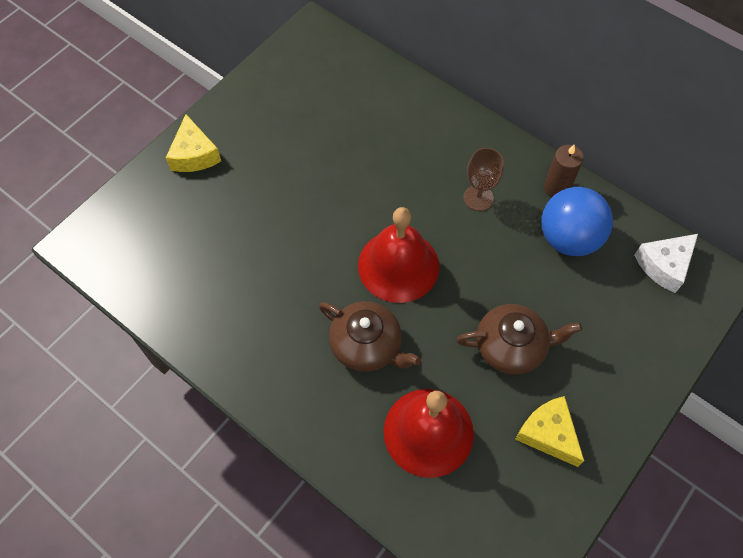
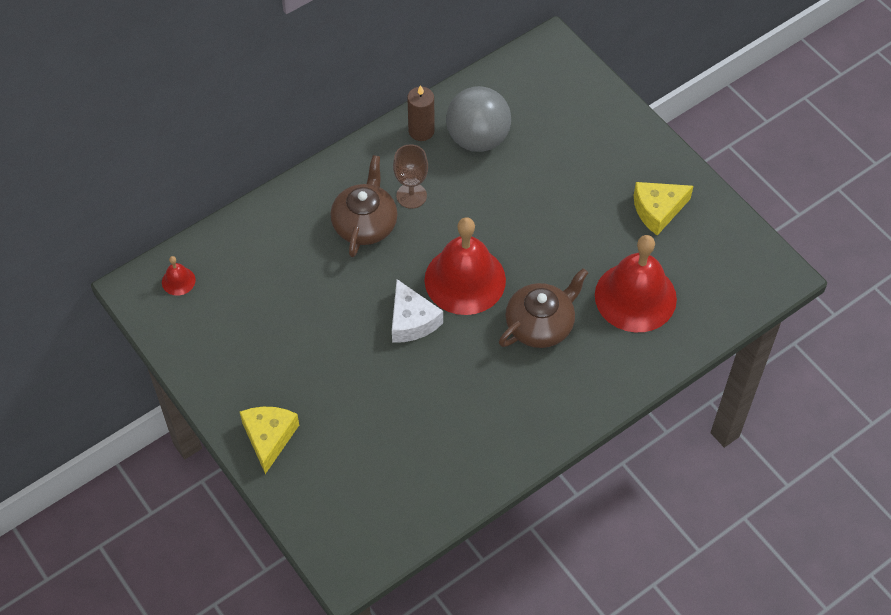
camera: 75 degrees left, 5 degrees down
yellow cheese [166,114,221,172] -> yellow cheese turned 90 degrees counterclockwise [240,407,299,474]
brown teapot [457,304,582,375] -> brown teapot moved to [330,155,398,257]
blue ball [541,187,613,256] -> grey ball [446,86,511,152]
white cheese [634,234,698,293] -> white cheese moved to [392,279,443,343]
none -> red bell [162,256,195,296]

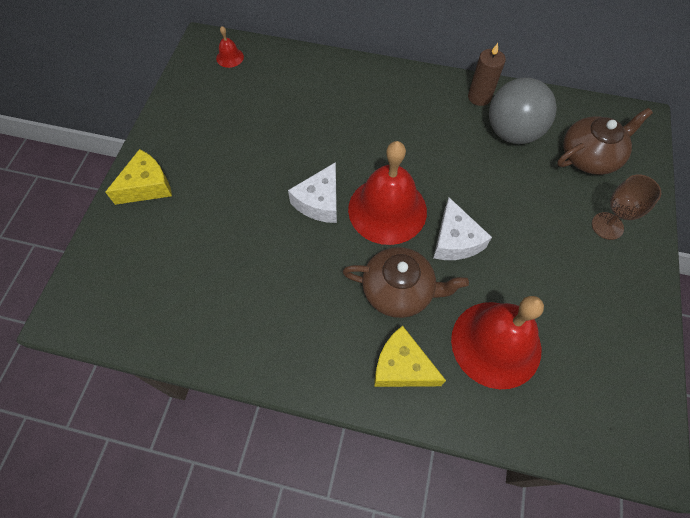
camera: 50 degrees right, 5 degrees up
brown teapot [330,155,398,257] -> brown teapot moved to [557,108,653,175]
brown goblet [393,144,428,209] -> brown goblet moved to [592,175,661,240]
yellow cheese [634,182,693,235] -> yellow cheese moved to [374,325,446,387]
none -> white cheese [433,197,492,260]

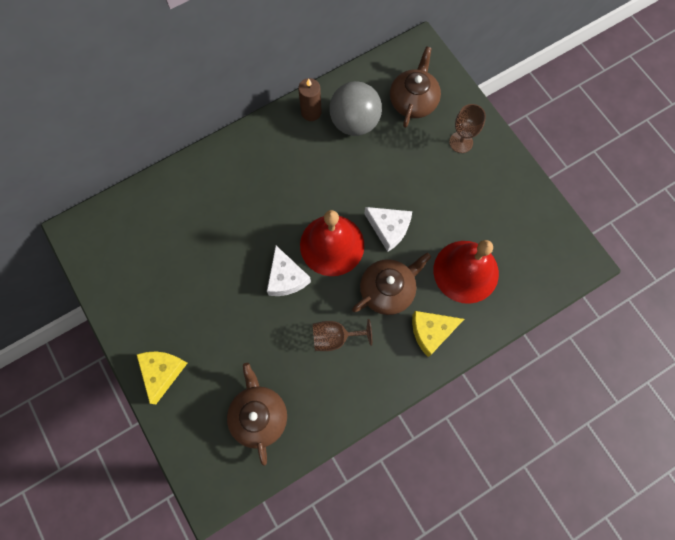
camera: 45 degrees left, 10 degrees up
red bell [216,26,244,68] -> none
none -> brown teapot [227,363,287,466]
none -> brown goblet [313,319,372,351]

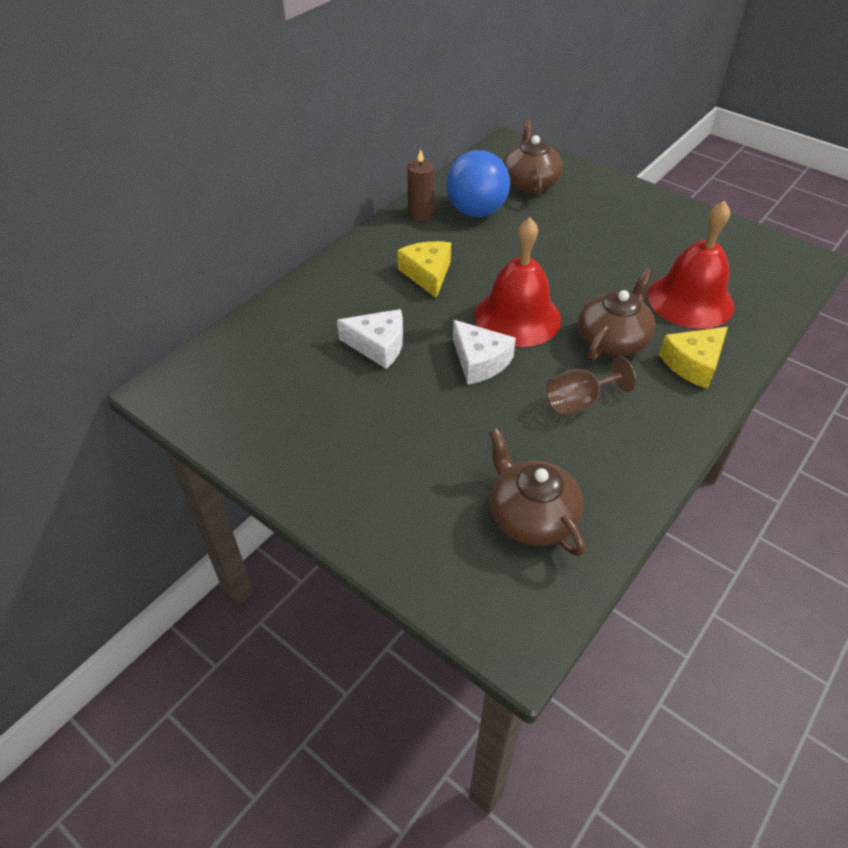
camera: 20 degrees left, 25 degrees down
yellow cheese [137,351,187,404] -> yellow cheese moved to [398,241,451,298]
grey ball [329,81,382,136] -> blue ball [446,150,510,217]
white cheese [364,207,412,252] -> white cheese moved to [337,309,403,369]
brown goblet [449,104,486,153] -> none

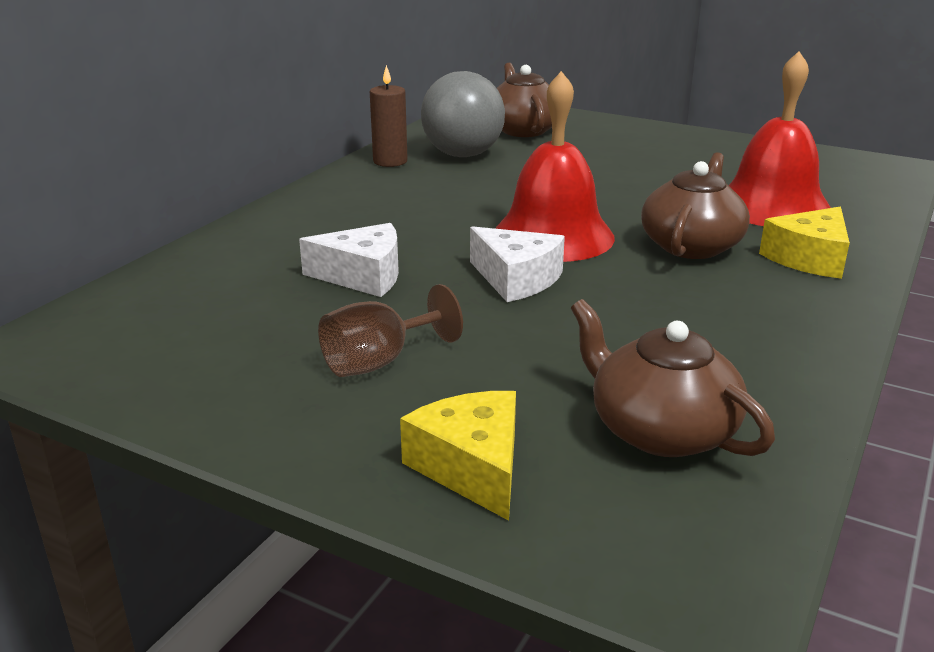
camera: 10 degrees left, 20 degrees down
yellow cheese [398,241,451,298] -> yellow cheese moved to [400,391,516,521]
blue ball [446,150,510,217] -> grey ball [421,71,505,157]
brown goblet [547,356,636,416] -> brown goblet moved to [318,284,463,377]

